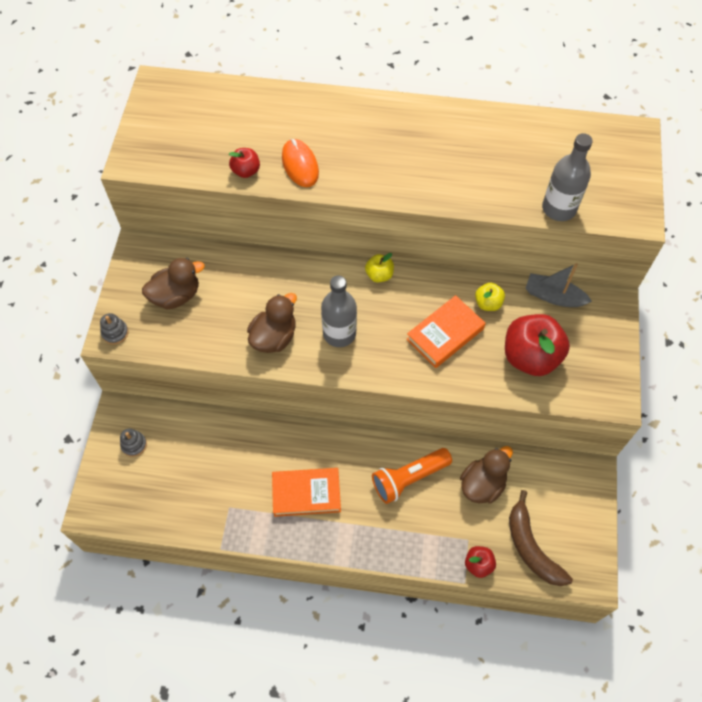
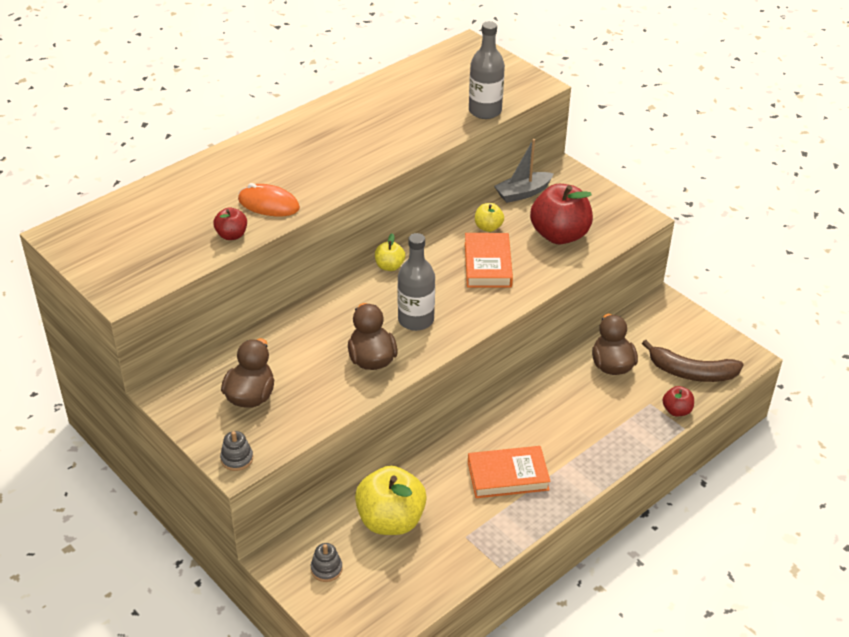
camera: 50 degrees left, 20 degrees down
orange book [272,468,341,517] -> orange book turned 45 degrees clockwise [468,446,551,498]
orange flashlight [372,448,452,504] -> none
none -> yellow apple [355,466,427,535]

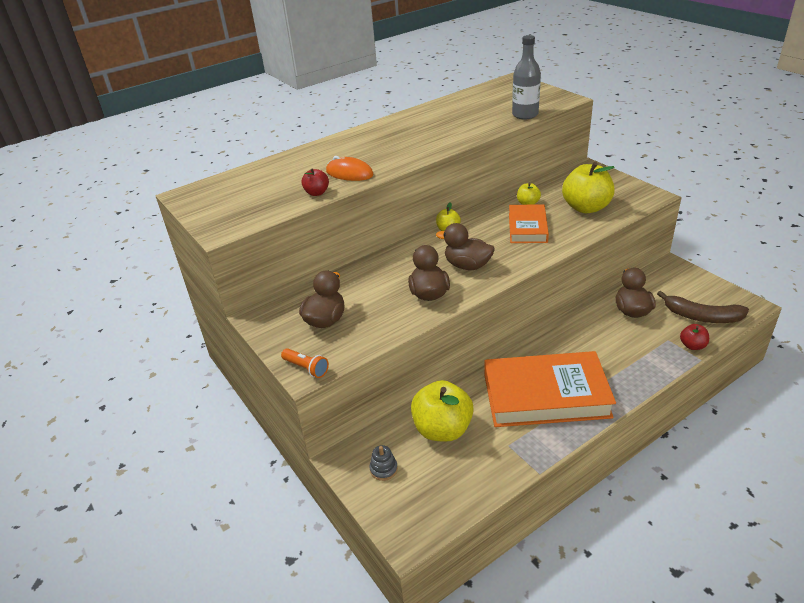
camera: 10 degrees right, 5 degrees down
grey stacking toy [220,431,253,471] -> orange flashlight [281,348,329,378]
grey bottle [398,233,435,331] -> brown duck [436,223,495,270]
orange book [468,446,551,498] -> orange book [484,351,616,427], size x1.77
grey boat [494,139,554,203] -> none
red apple [530,184,593,244] -> yellow apple [562,162,615,213]

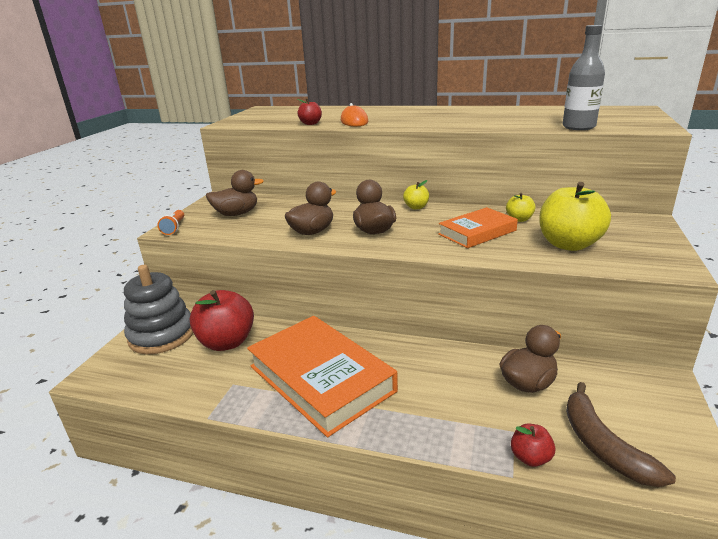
camera: 50 degrees right, 10 degrees down
grey stacking toy [369,445,398,481] -> grey stacking toy [124,265,193,354], size x2.49
yellow apple [411,380,474,442] -> red apple [190,290,254,351]

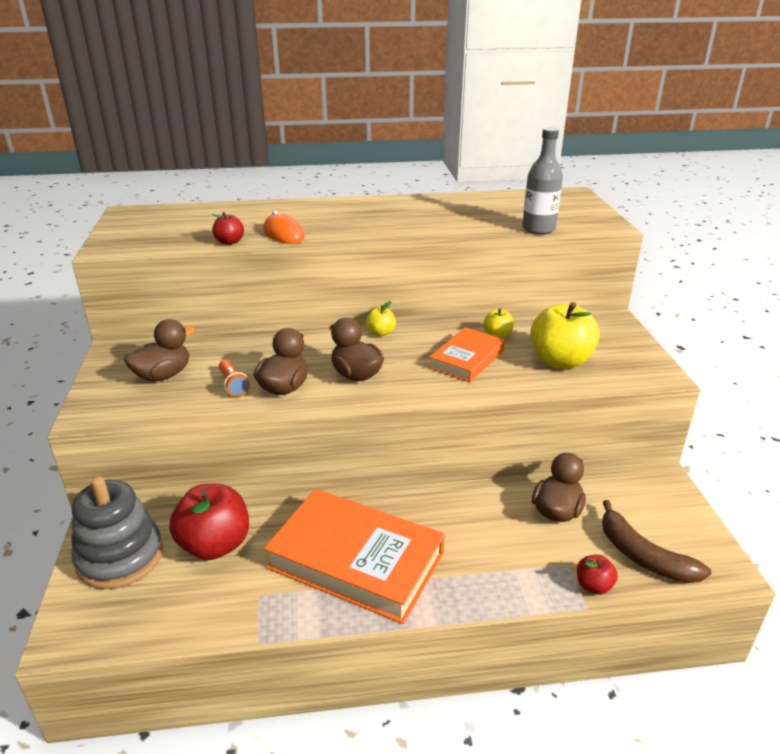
camera: 25 degrees left, 5 degrees up
orange flashlight [157,210,184,235] -> orange flashlight moved to [219,360,250,397]

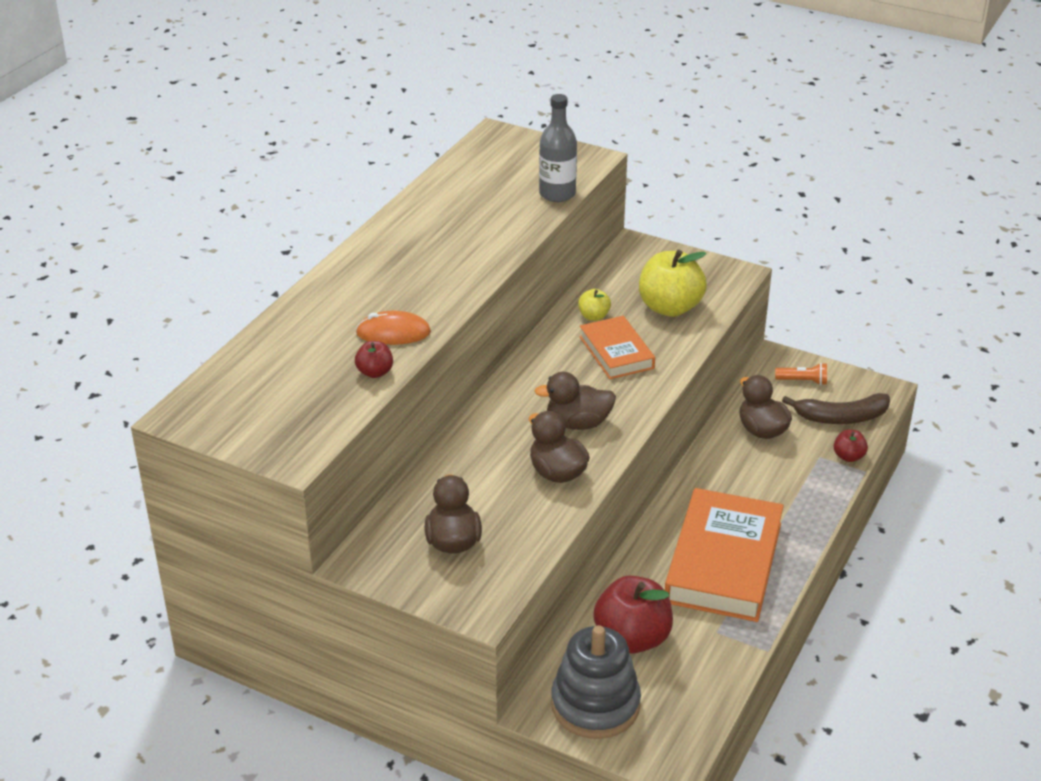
camera: 55 degrees left, 5 degrees up
orange flashlight [219,360,250,397] -> orange flashlight moved to [775,363,827,385]
orange book [264,489,445,624] -> orange book turned 45 degrees counterclockwise [665,488,784,622]
yellow apple [366,301,396,336] -> none

